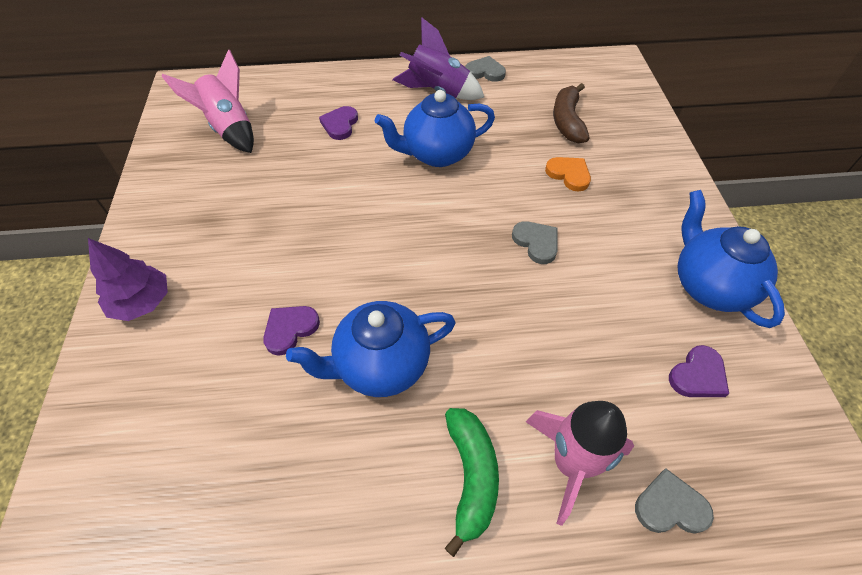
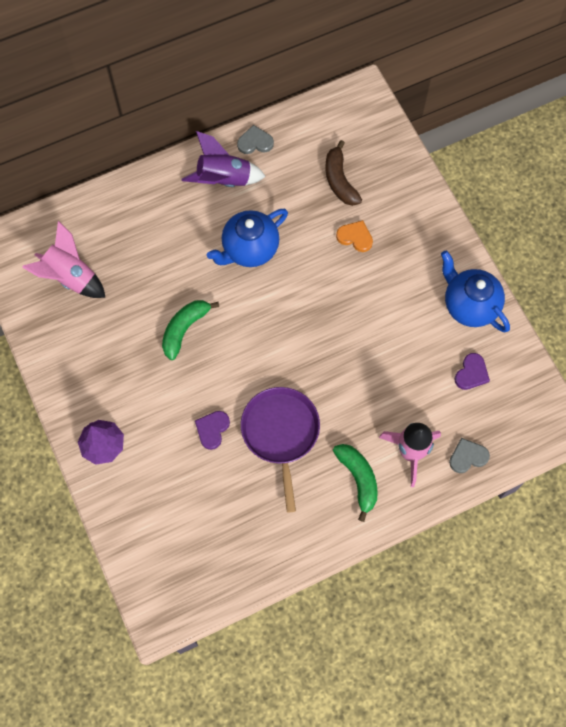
camera: 20 degrees left, 15 degrees up
blue teapot [286,301,456,397] -> purple pan [241,387,320,512]
purple heart [319,106,358,140] -> none
grey heart [512,221,558,264] -> none
none -> green banana [162,300,219,360]

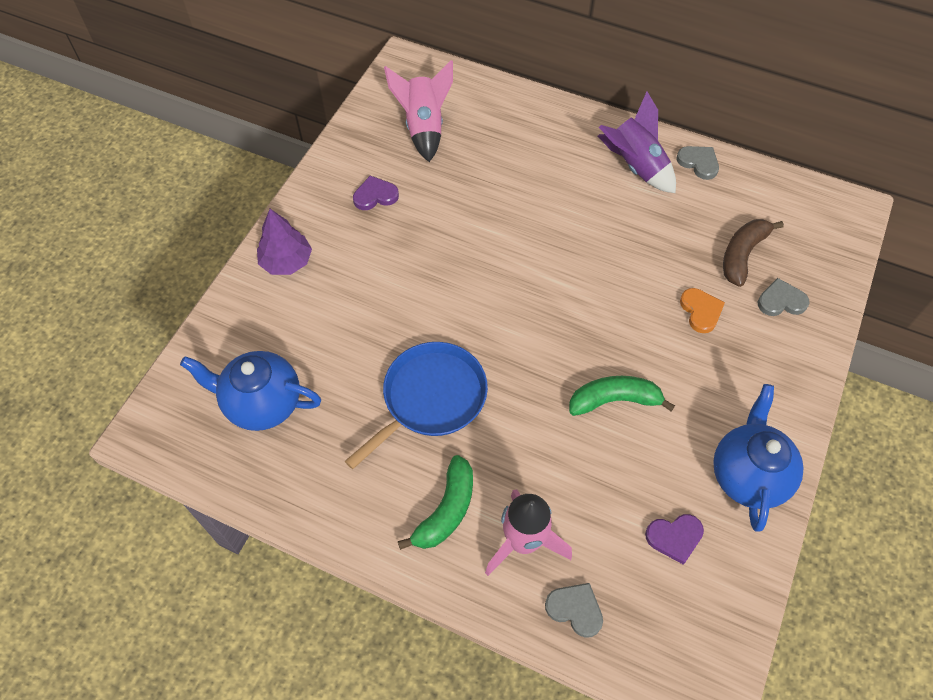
camera: 50 degrees right, 10 degrees down
green banana [162,300,219,360] -> green banana moved to [569,376,675,416]
purple heart [195,411,230,450] -> purple heart moved to [353,176,399,210]
blue teapot [207,209,288,267] -> blue teapot moved to [180,351,321,431]
purple pan [241,387,320,512] -> blue pan [345,342,488,469]
none -> grey heart [758,278,809,316]

